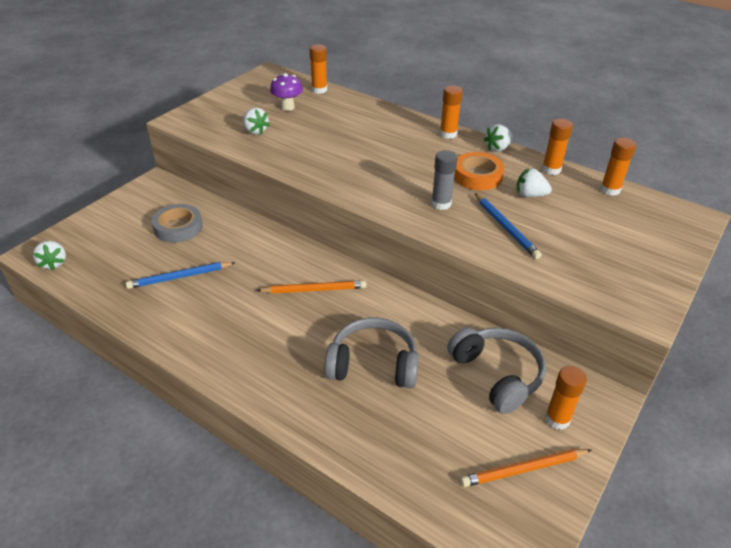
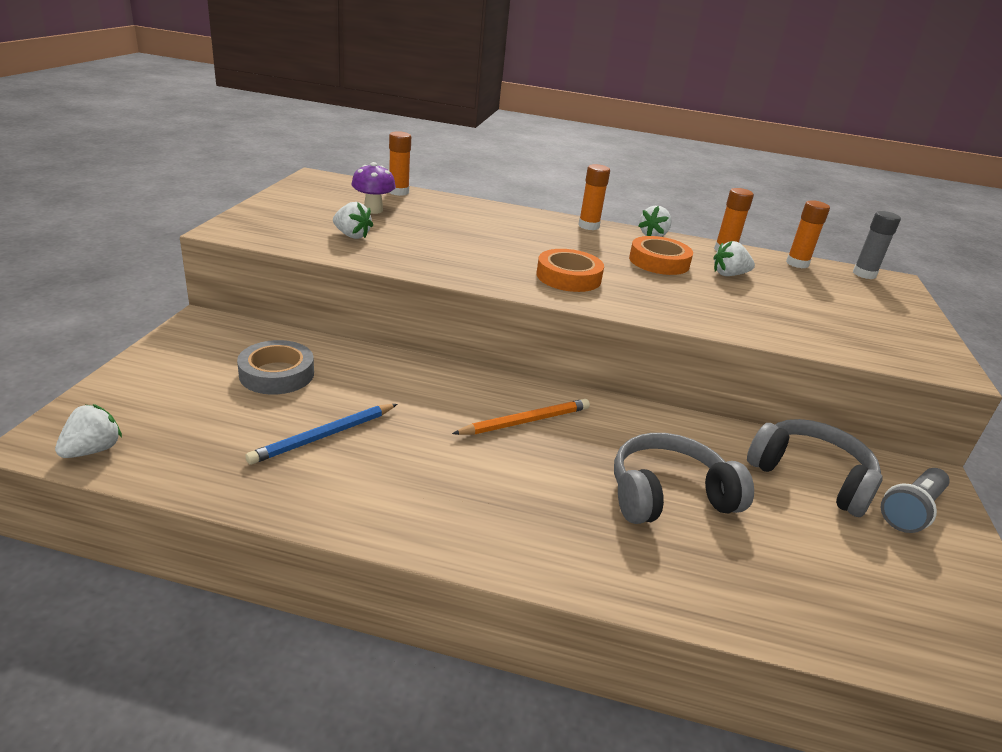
camera: 25 degrees left, 10 degrees down
white strawberry [33,241,66,270] -> white strawberry turned 105 degrees counterclockwise [55,404,122,458]
grey glue stick [431,150,458,210] -> grey glue stick moved to [853,211,901,279]
orange pencil [460,449,591,487] -> none
blue pencil [475,193,542,259] -> none
orange glue stick [545,366,587,430] -> grey flashlight [881,468,950,533]
none -> orange tape [536,249,604,292]

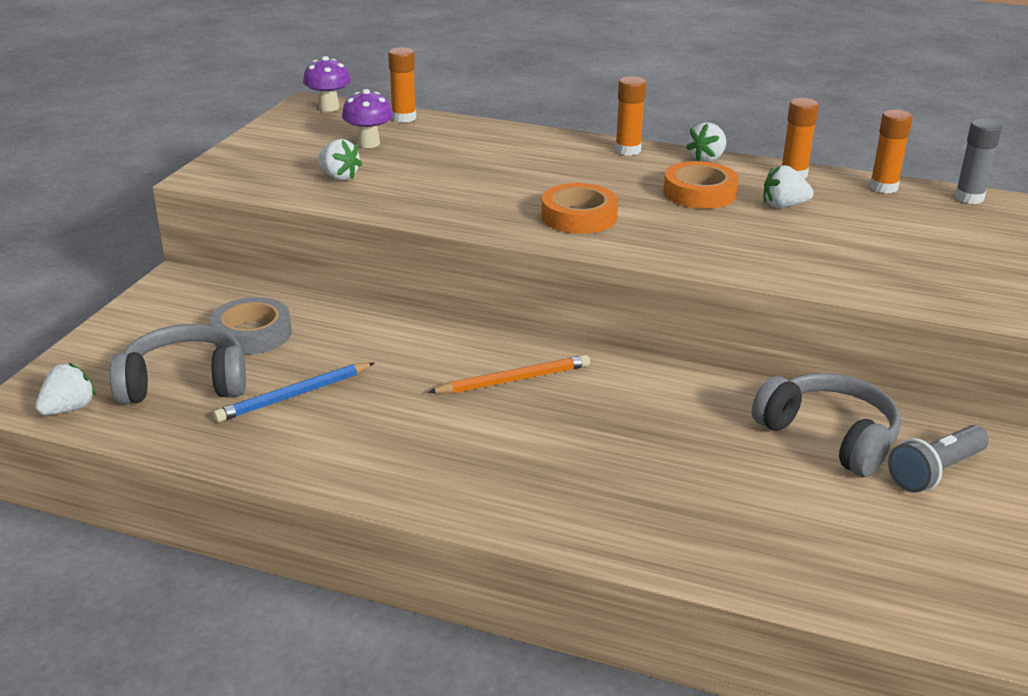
camera: 10 degrees right, 0 degrees up
grey headphones [614,433,754,524] -> grey headphones moved to [110,324,246,404]
none -> purple mushroom [303,56,351,112]

